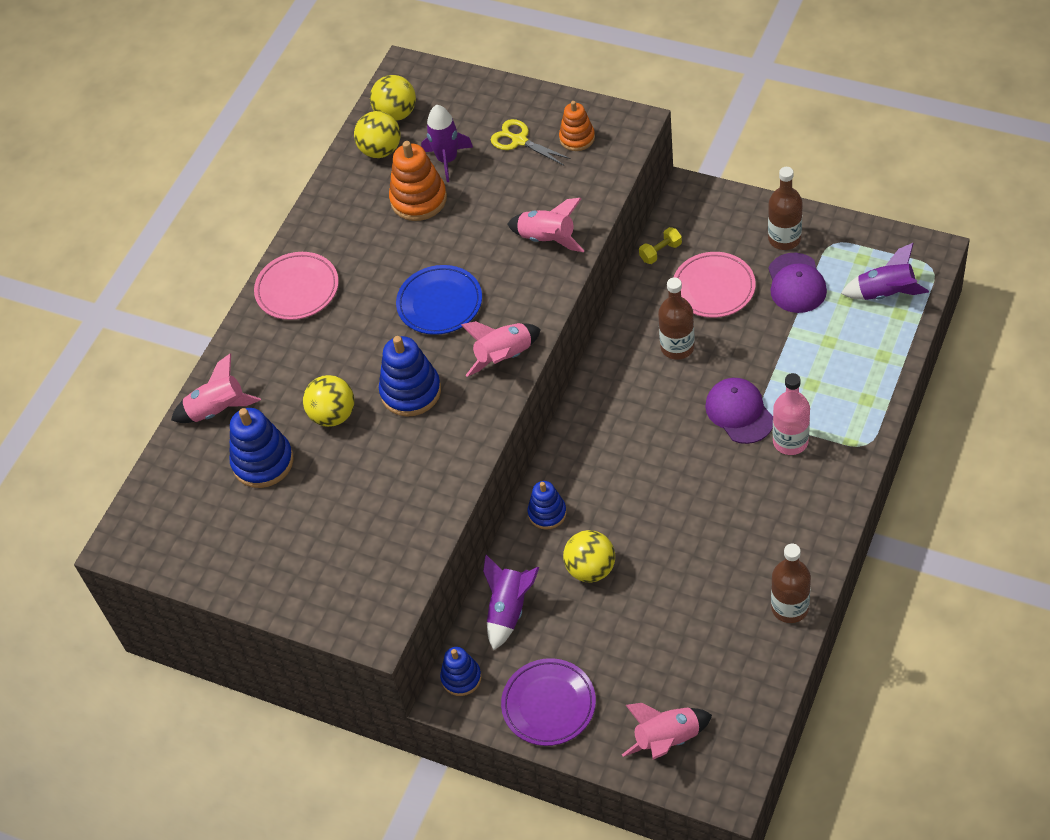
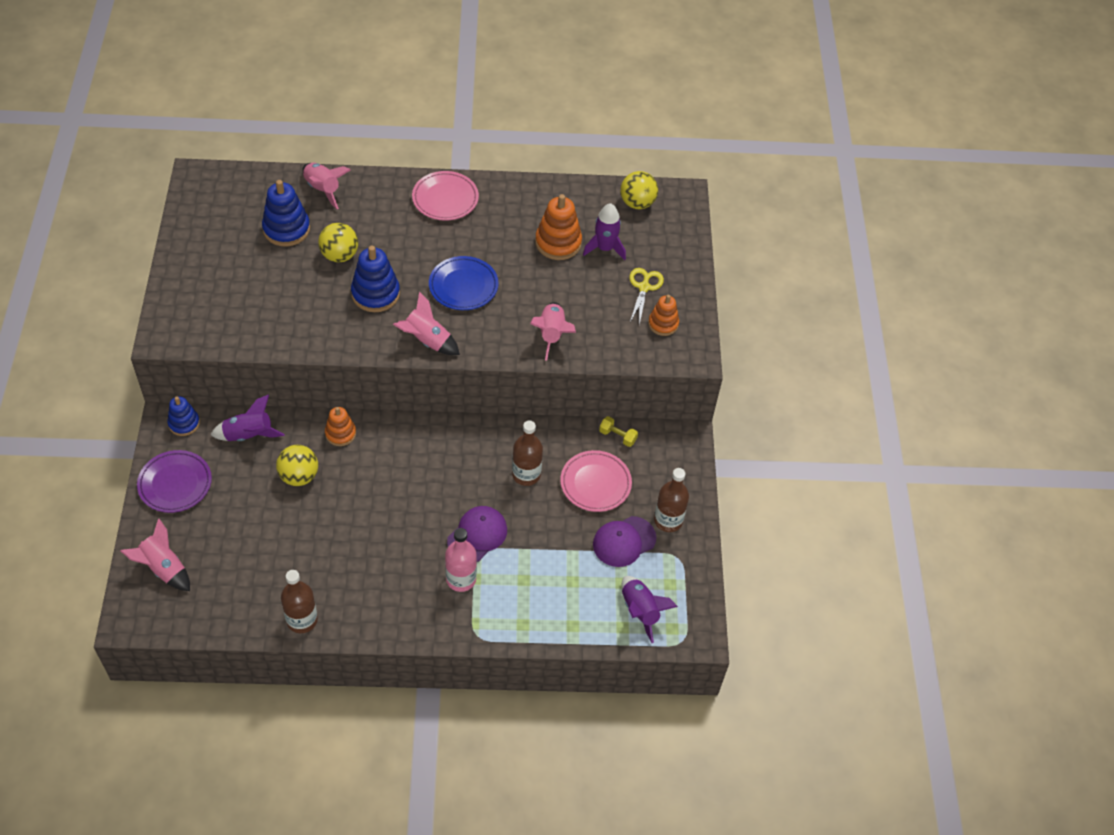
camera: 55 degrees right, 0 degrees up
yellow ball [354,111,401,158] -> none
blue stacking toy [528,481,567,530] -> orange stacking toy [325,407,356,446]

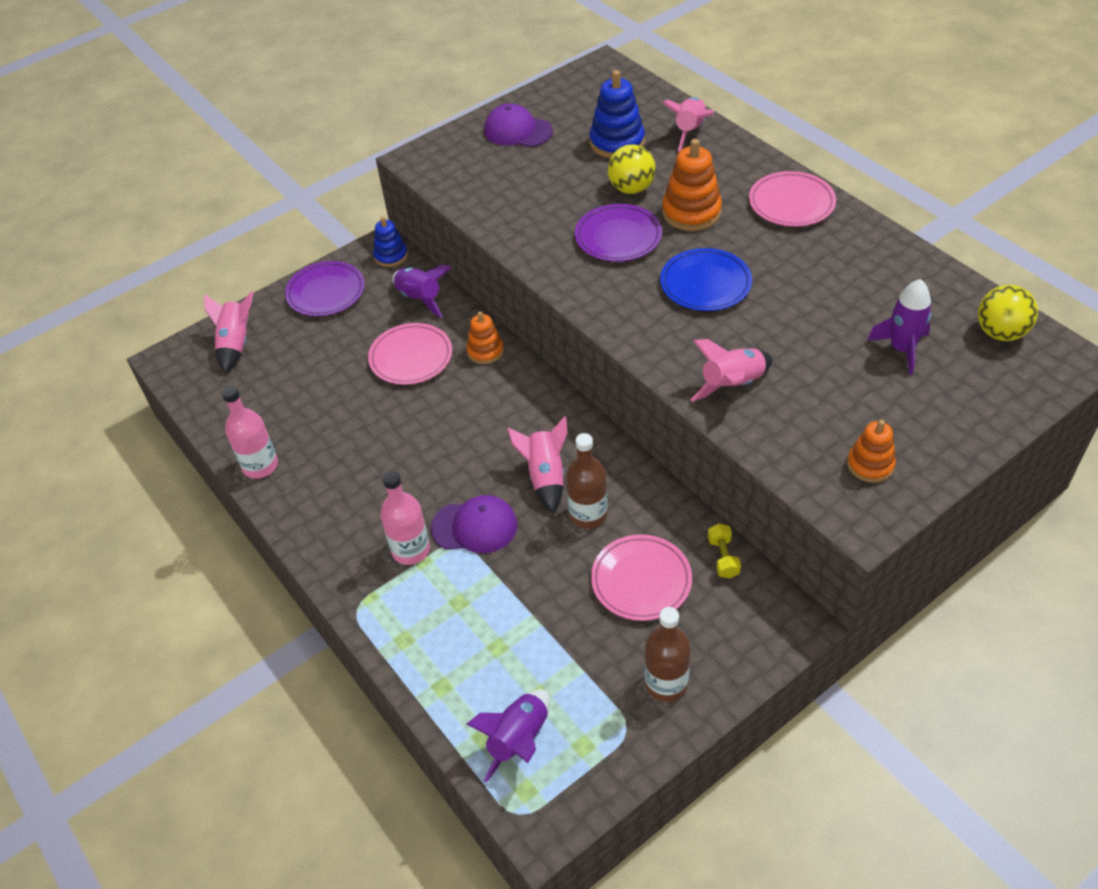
camera: 60 degrees right, 5 degrees down
yellow ball [276,445,318,486] -> pink plate [368,323,452,385]
brown bottle [281,570,318,633] -> pink bottle [222,385,278,479]
blue stacking toy [351,246,400,312] -> purple plate [575,204,662,262]
pink rocket [393,292,460,355] -> pink rocket moved to [507,416,567,514]
orange stacking toy [535,194,582,260] -> orange stacking toy moved to [662,139,722,231]
purple cap [593,516,656,567] -> purple cap moved to [484,104,553,147]
yellow scissors [629,268,664,325] -> none

